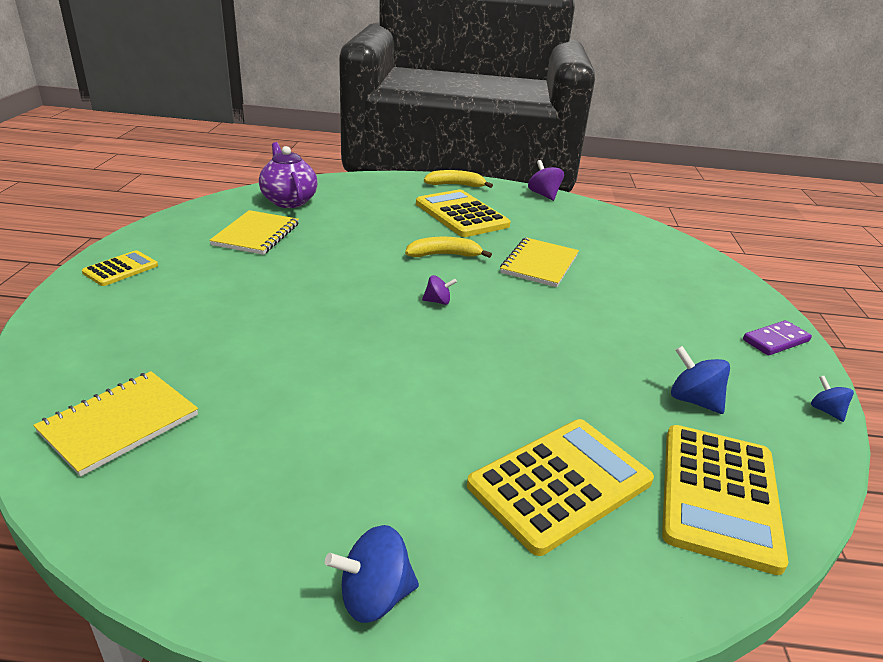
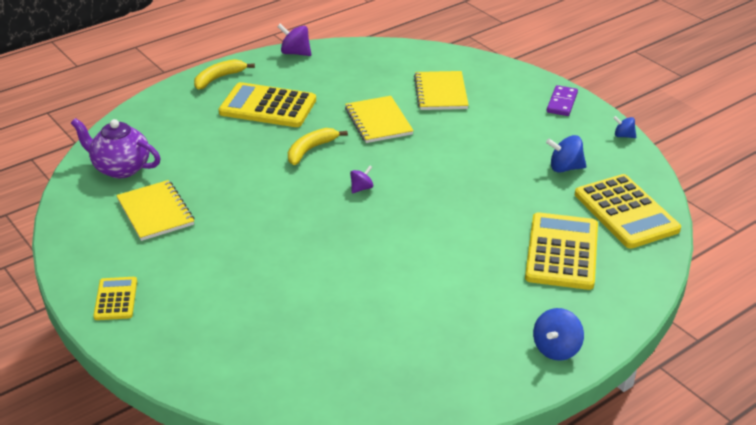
camera: 40 degrees left, 5 degrees up
yellow notebook [33,371,198,477] -> yellow notebook moved to [414,71,469,110]

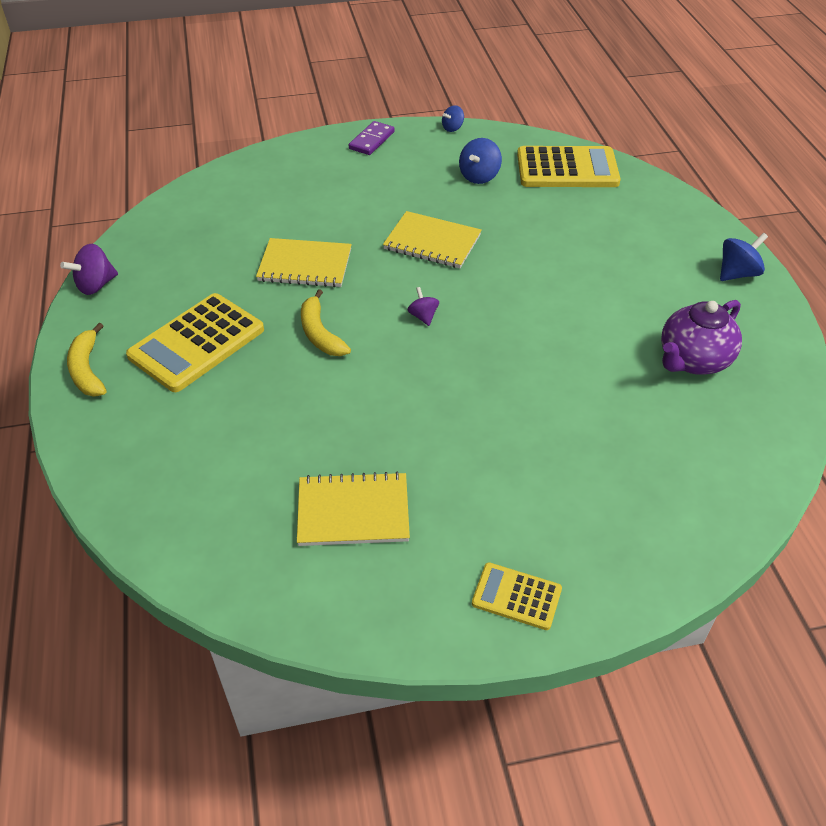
camera: 65 degrees left, 10 degrees up
purple teapot [71,118,161,178] -> purple teapot moved to [661,300,742,375]
yellow notebook [414,71,469,110] -> yellow notebook moved to [383,211,482,268]
yellow calculator [525,212,598,290] -> none
blue spinning top [533,308,584,361] -> blue spinning top turned 90 degrees counterclockwise [720,233,768,281]
purple domino [546,85,578,116] -> purple domino turned 75 degrees clockwise [349,121,395,155]

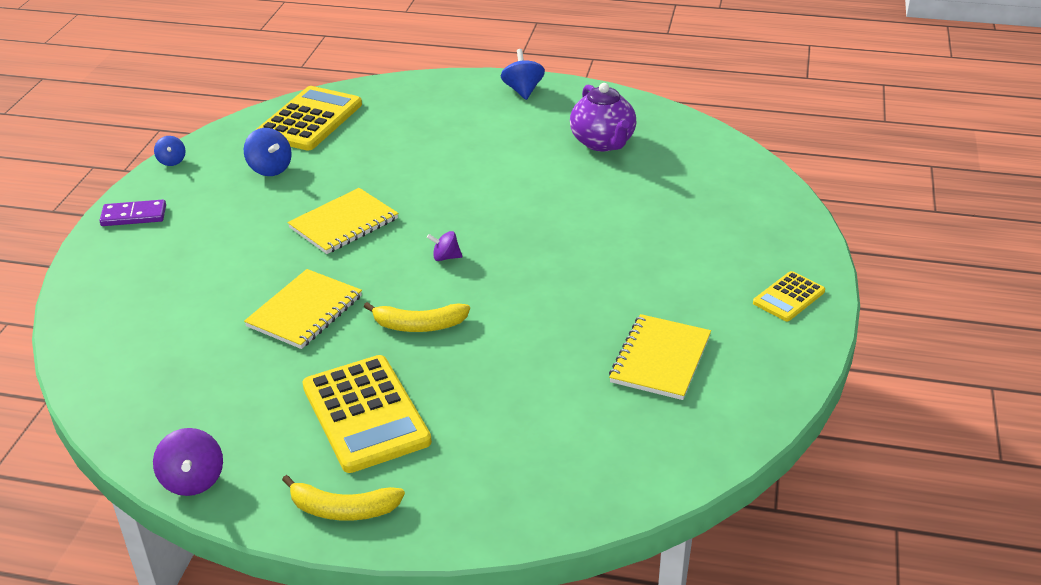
camera: 65 degrees left, 10 degrees down
purple domino [349,121,395,155] -> purple domino turned 60 degrees counterclockwise [100,199,166,226]

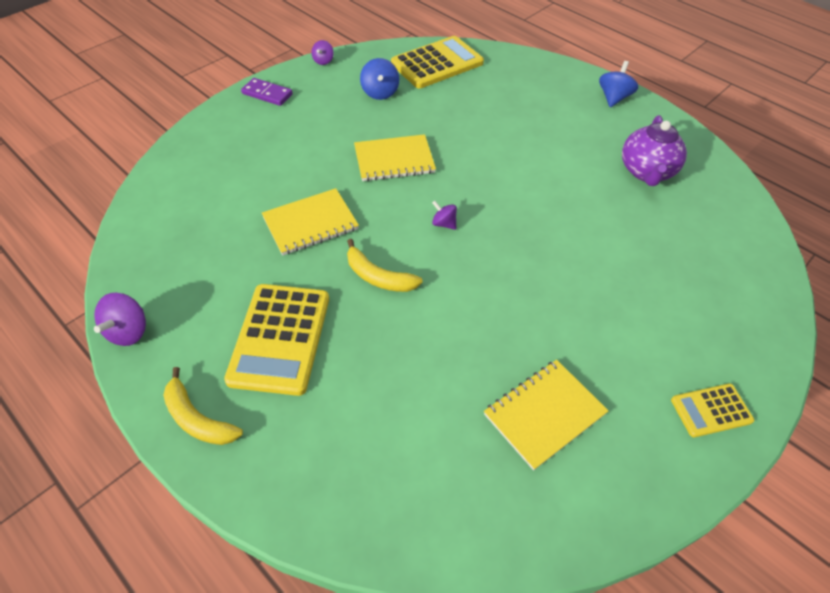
camera: 30 degrees right, 15 degrees up
blue spinning top [154,136,186,166] -> purple spinning top [312,40,334,65]

